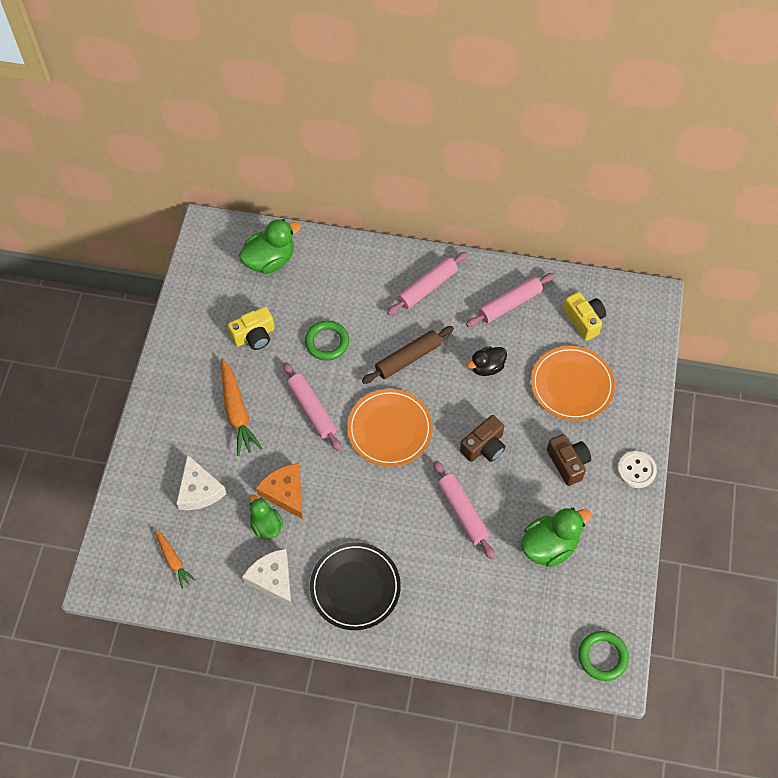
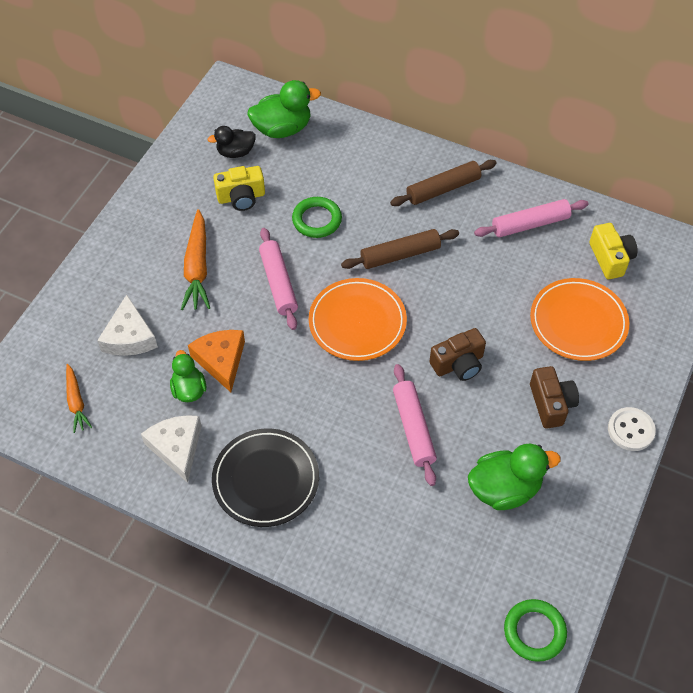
camera: 15 degrees right, 5 degrees down
pink rolling pin [387,252,468,315] -> brown rolling pin [390,160,497,206]
black duck [467,346,507,376] -> black duck moved to [208,126,256,158]

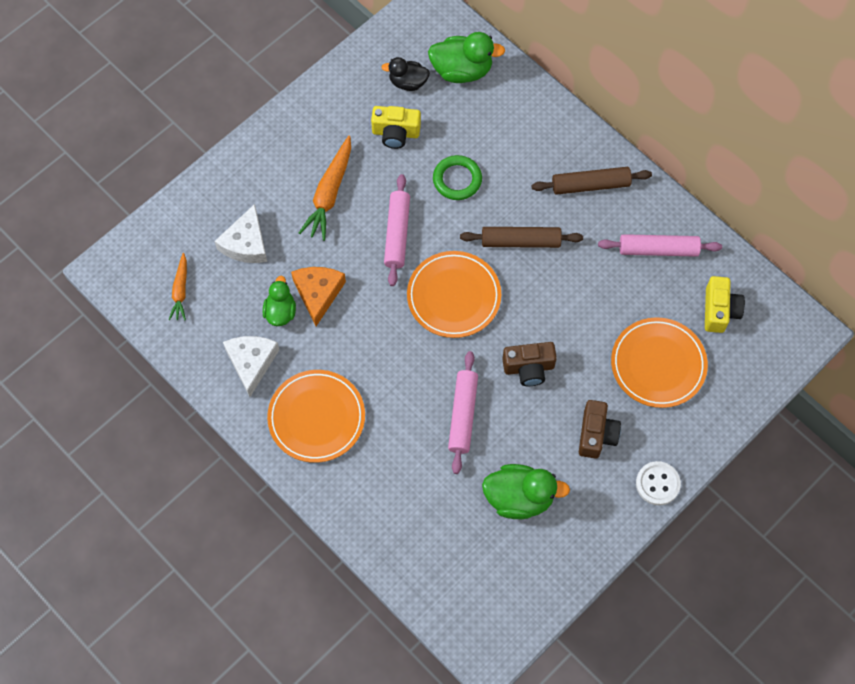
camera: 20 degrees right, 10 degrees up
black plate [212,429,319,527] -> orange plate [267,370,365,463]
green ring [504,599,567,662] -> none

